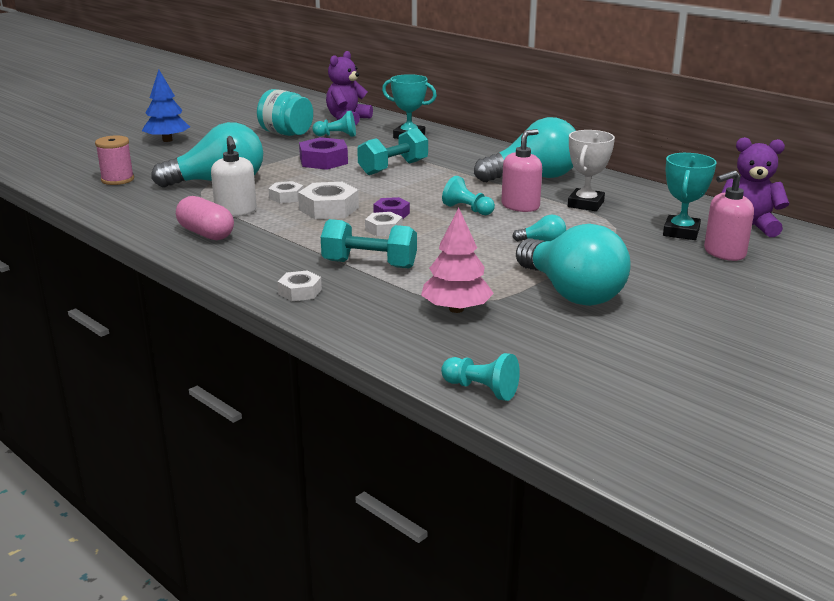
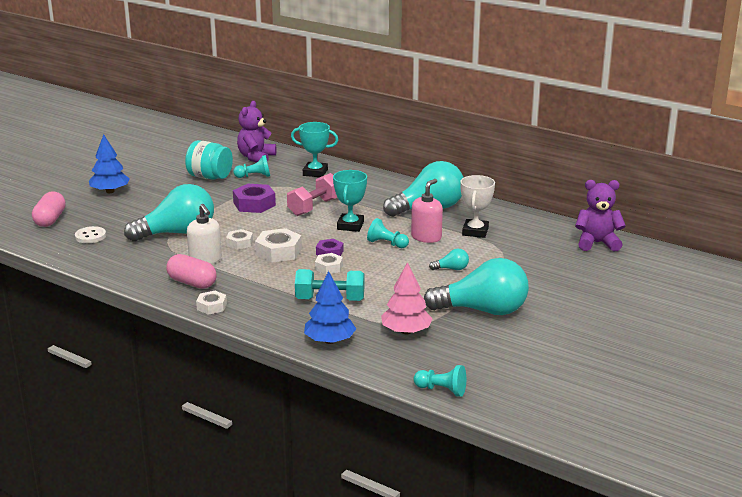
camera: 10 degrees left, 0 degrees up
pink spool [95,136,134,185] -> white button [75,226,106,243]
white nut [278,270,322,301] -> white nut moved to [196,291,227,315]
turquoise dumbbell [357,128,428,175] -> pink dumbbell [287,173,337,216]
turquoise light bulb [516,224,631,306] -> turquoise light bulb turned 45 degrees counterclockwise [424,258,529,315]
turquoise trophy [663,153,717,240] -> turquoise trophy moved to [333,170,367,232]
pink soap dispenser [704,170,754,261] -> none
none -> pink capsule [32,191,66,227]
none -> blue tree [304,271,356,344]

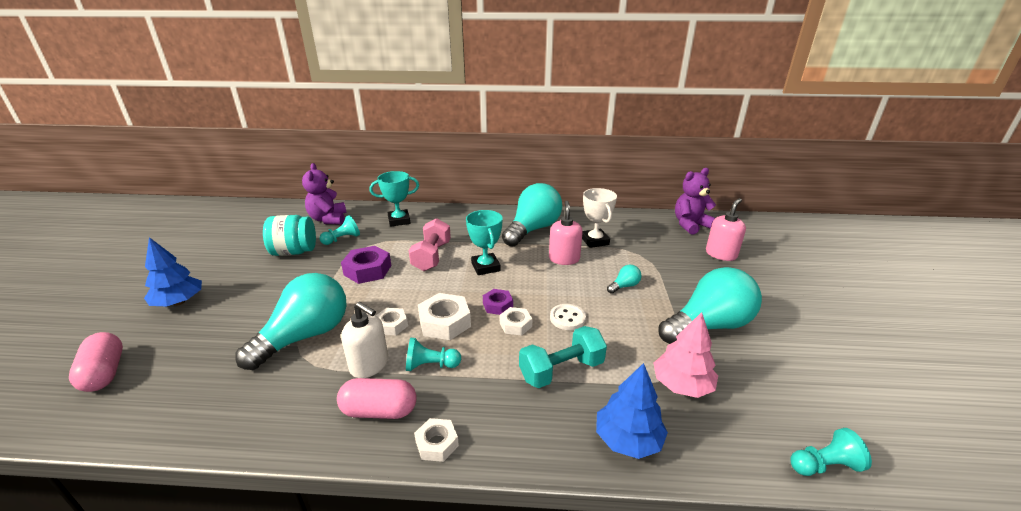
camera: 30 degrees left, 5 degrees up
white button [75,226,106,243] -> white button moved to [550,304,586,330]
turquoise pawn [367,218,409,248] -> turquoise pawn moved to [406,338,461,371]
none -> pink soap dispenser [706,198,746,261]

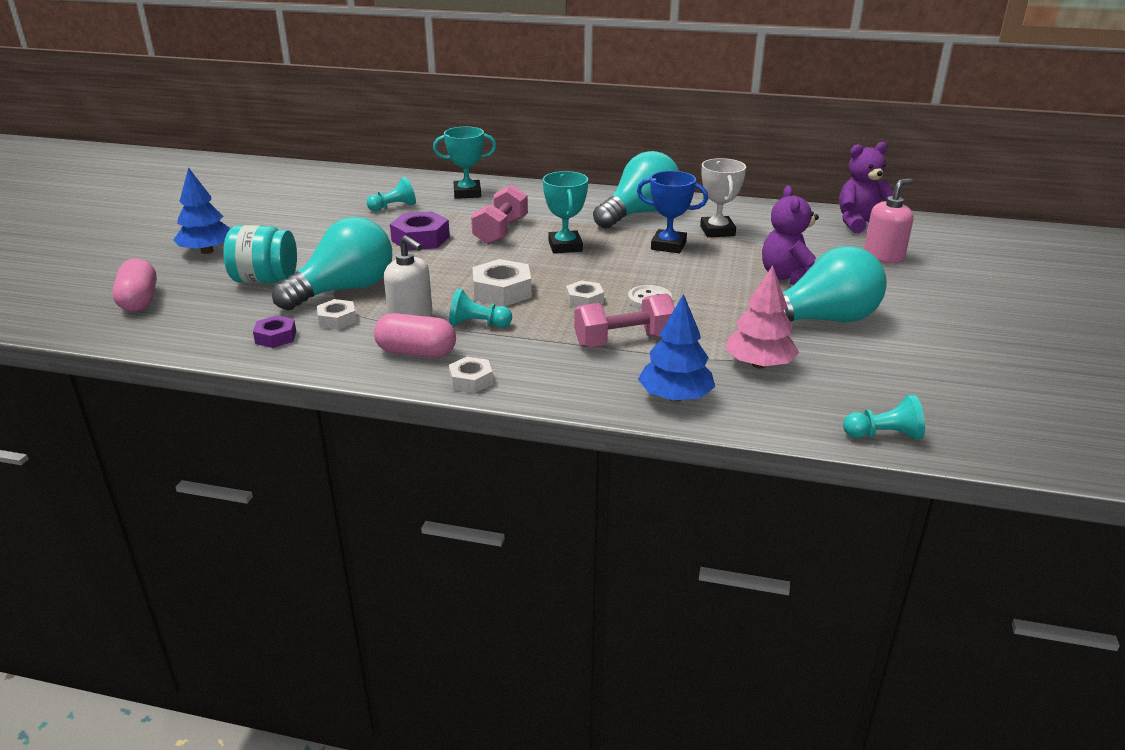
camera: 10 degrees right, 0 degrees up
turquoise jar [263,215,316,256] -> turquoise jar moved to [223,225,297,283]
purple teddy bear [302,163,346,225] -> purple teddy bear moved to [762,186,819,285]
white nut [376,308,408,335] -> white nut moved to [317,299,357,330]
purple nut [483,289,513,315] -> purple nut moved to [253,315,296,348]
turquoise dumbbell [519,326,607,388] -> pink dumbbell [574,293,675,347]
pink soap dispenser [549,201,583,265] -> blue trophy [637,171,708,253]
turquoise light bulb [607,265,642,294] -> none

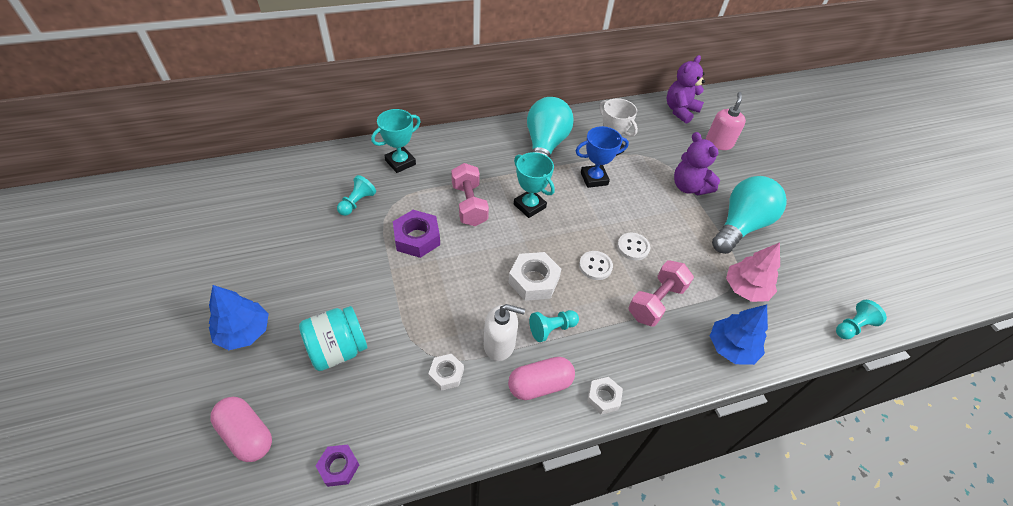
camera: 35 degrees left, 20 degrees up
purple nut [253,315,296,348] -> purple nut moved to [316,445,359,487]
turquoise light bulb [272,217,392,311] -> none
white nut [566,280,604,308] -> white button [579,251,613,280]

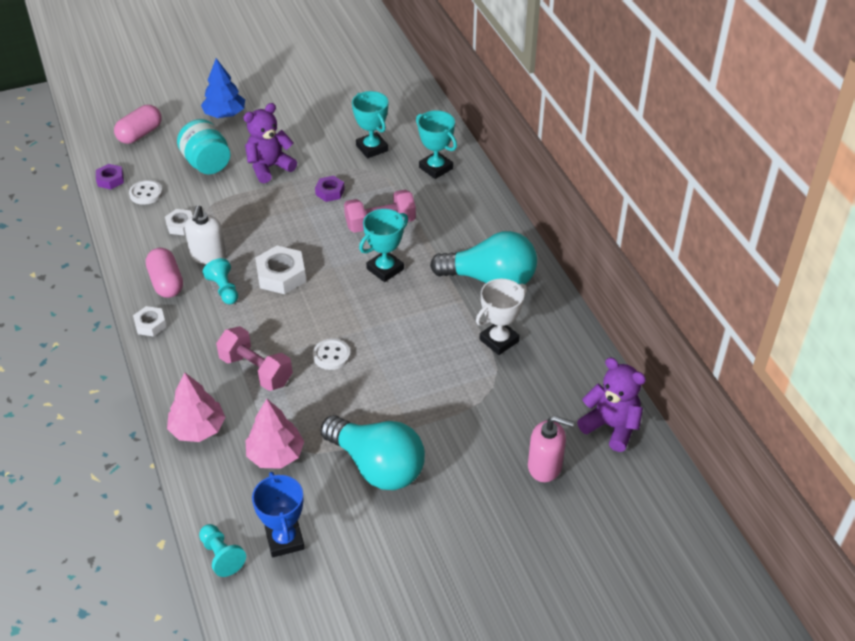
camera: 90 degrees right, 5 degrees down
turquoise pawn [337,175,376,216] -> turquoise trophy [352,91,388,158]
purple nut [393,210,440,258] -> purple nut [315,176,345,202], size x0.60
blue trophy [576,126,629,188] -> blue trophy moved to [252,472,305,557]
white button [579,251,613,280] -> white button moved to [129,180,163,205]
purple teddy bear [674,132,720,195] -> purple teddy bear moved to [243,103,297,183]
blue tree [710,305,768,365] -> pink tree [167,372,225,442]

